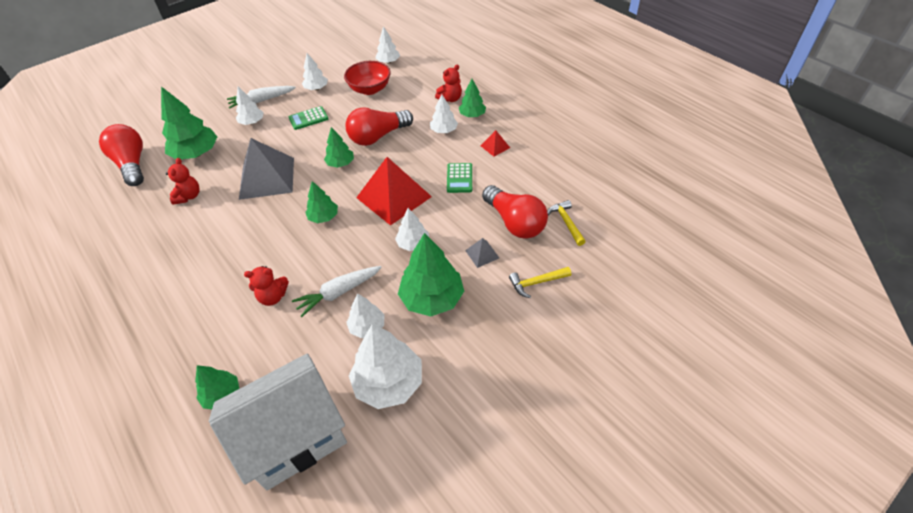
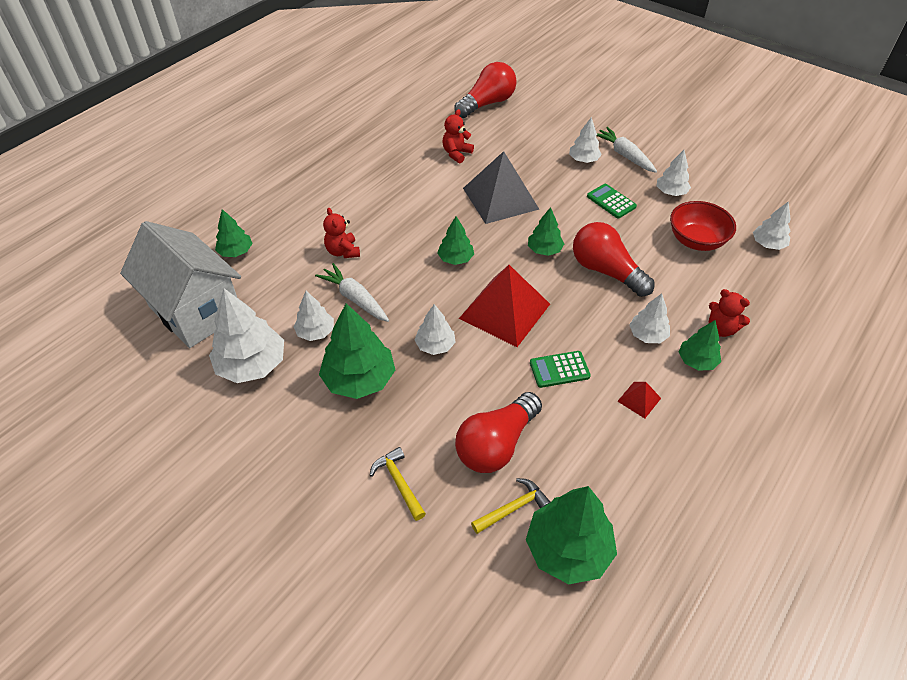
camera: 75 degrees right, 0 degrees up
green tree [161,86,217,159] -> green tree moved to [526,486,617,584]
red teddy bear [166,158,199,205] -> red teddy bear turned 135 degrees clockwise [442,109,474,163]
grey pyramid [465,238,499,268] -> none

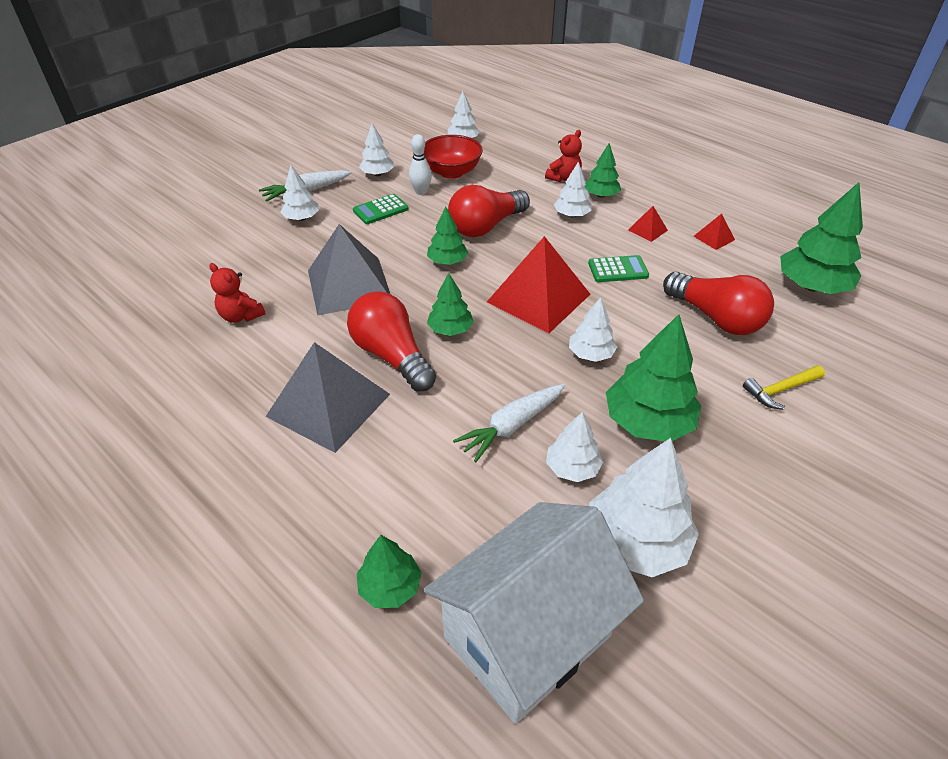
camera: 85 degrees left, 5 degrees down
red teddy bear [323,208,360,258] -> none
red light bulb [454,62,517,118] -> red light bulb moved to [347,291,436,392]
yellow hammer [471,478,551,534] -> none
green calculator [530,351,591,388] -> green calculator turned 90 degrees counterclockwise [588,255,649,282]
none -> grey pyramid [266,342,390,453]
none -> white bowling pin [409,134,432,195]
none -> red pyramid [694,214,735,250]

